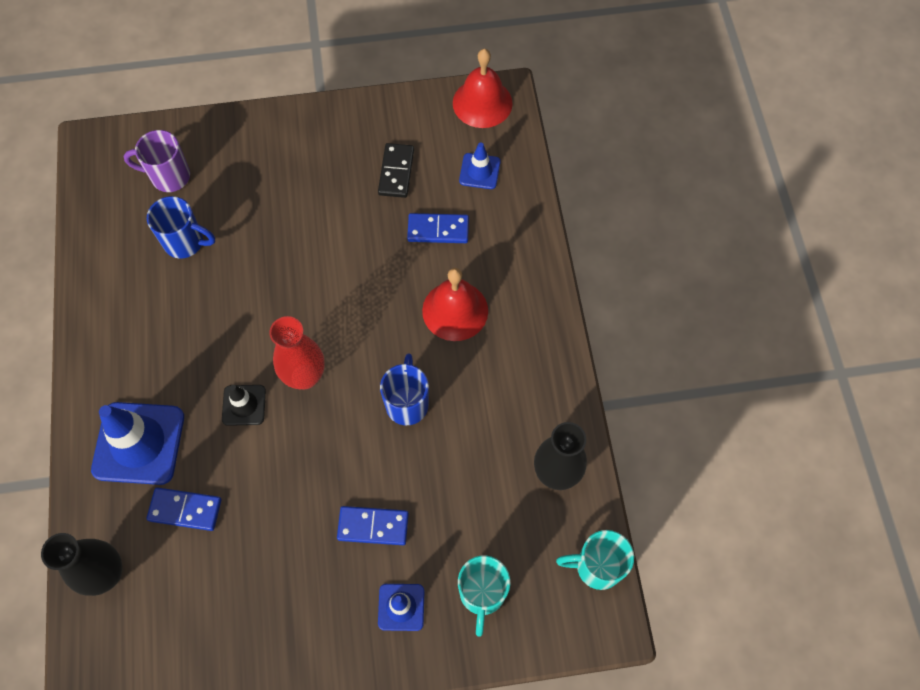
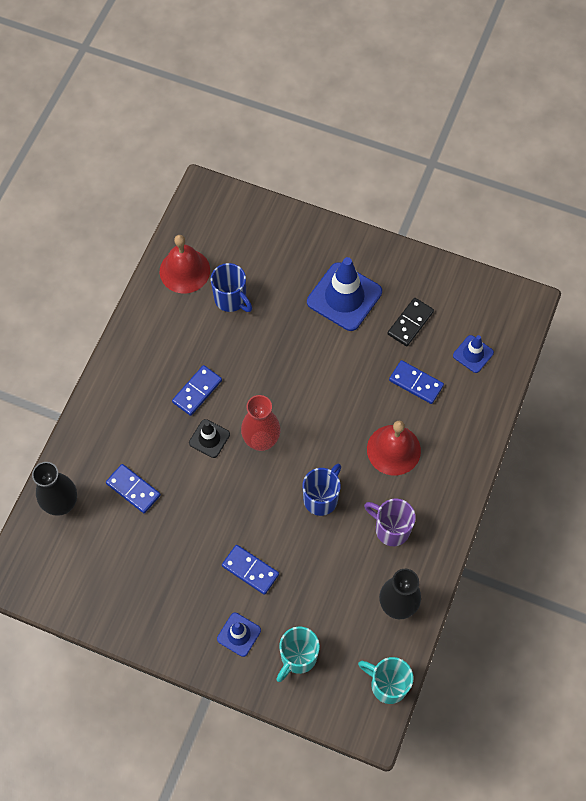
camera: 30 degrees right, 0 degrees up
blue traffic cone [91,402,184,485] -> blue traffic cone moved to [307,257,382,331]
purple mug [124,130,190,192] -> purple mug moved to [364,499,416,546]
red bell [453,49,513,128] -> red bell moved to [160,235,210,293]
none -> blue domino [172,365,222,416]

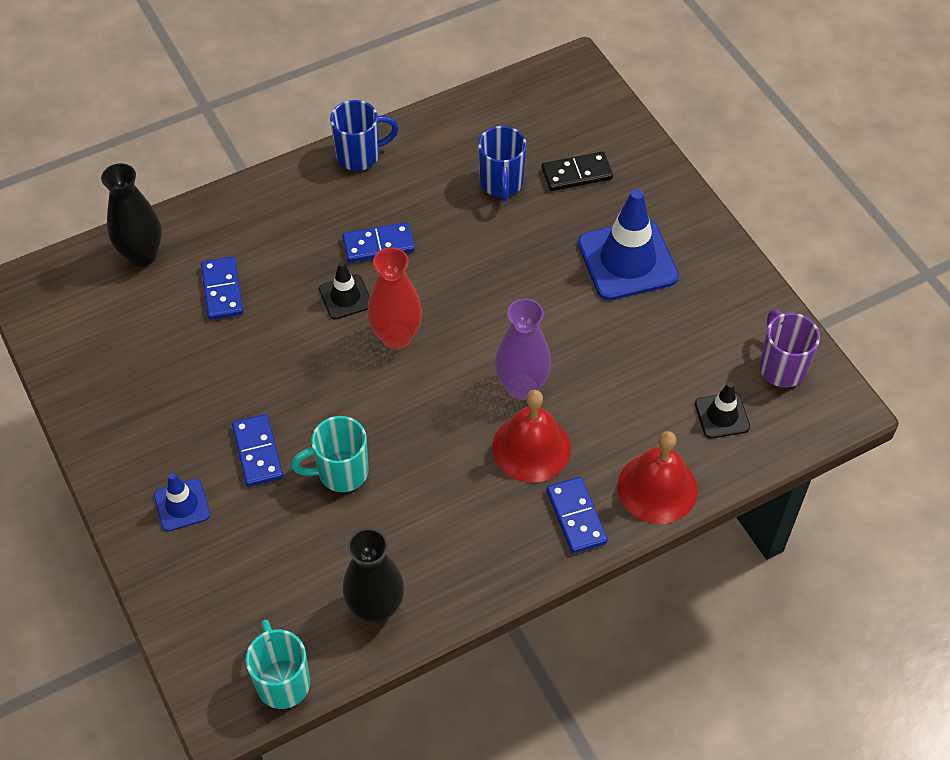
camera: 40 degrees right, 10 degrees down
red bell [160,235,210,293] -> red bell moved to [618,431,698,524]
turquoise mug [276,626,320,682] -> turquoise mug moved to [291,416,369,492]
blue mug [303,464,341,516] -> blue mug moved to [330,100,399,171]
purple mug [364,499,416,546] -> purple mug moved to [759,309,820,388]
black domino [387,298,434,346] -> black domino moved to [542,152,613,191]
blue domino [389,360,444,404] -> blue domino moved to [546,477,608,553]
blue traffic cone [453,335,494,373] -> black traffic cone [695,382,750,438]
none -> purple vase [495,298,551,400]

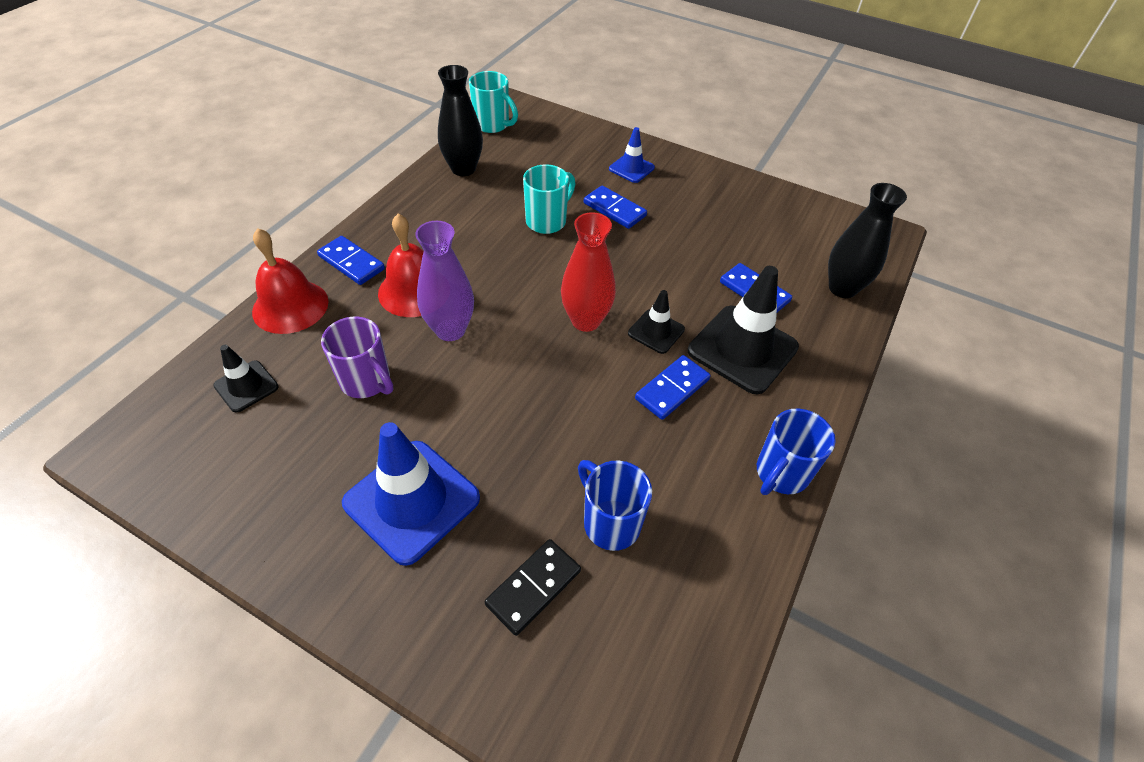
camera: 145 degrees right, 5 degrees down
purple mug [759,309,820,388] -> purple mug moved to [321,317,393,398]
none -> black traffic cone [688,266,799,394]

